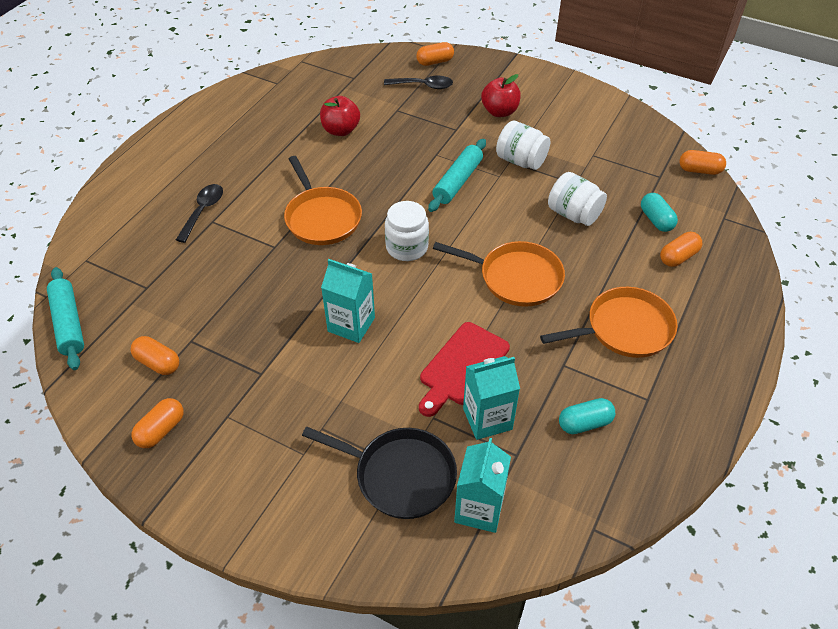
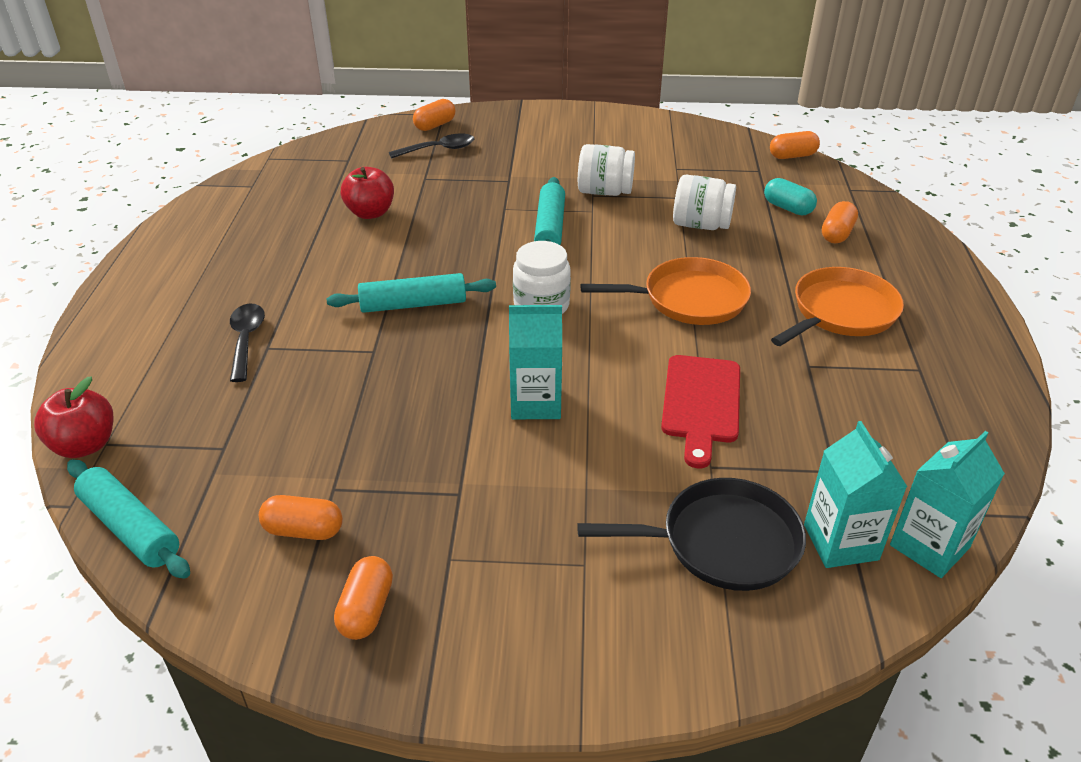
camera: 25 degrees left, 10 degrees down
orange pan [284,156,362,245] -> turquoise rolling pin [327,273,496,313]
turquoise carton [463,356,520,440] -> turquoise carton moved to [890,431,1005,578]
red apple [481,74,521,117] -> red apple moved to [34,376,114,458]
turquoise capsule [559,398,615,434] -> none

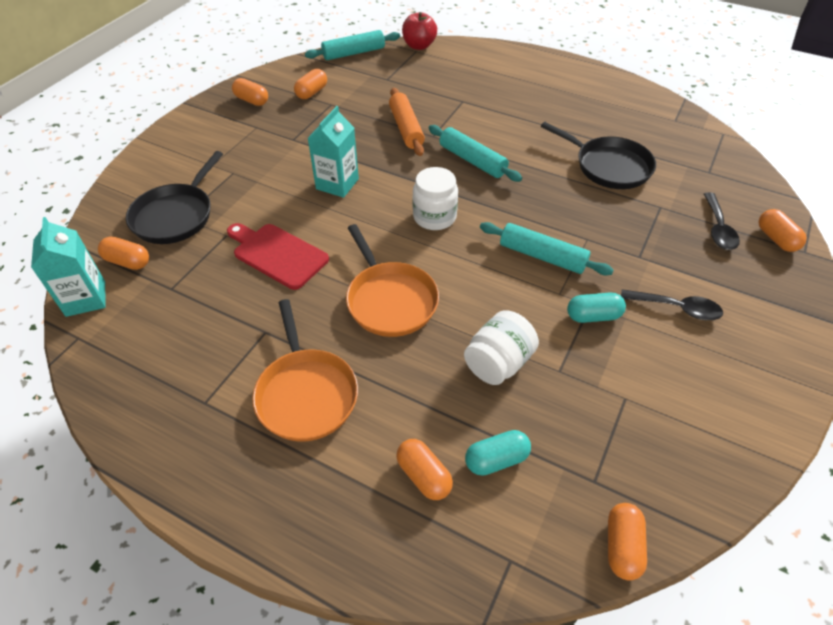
camera: 115 degrees right, 10 degrees up
black spoon [230,303,265,382] -> black spoon moved to [621,289,723,320]
turquoise rolling pin [327,273,496,313] -> turquoise rolling pin turned 60 degrees counterclockwise [428,125,522,182]
red apple [341,167,394,219] -> black pan [541,122,656,189]
white jar [578,144,635,196] -> turquoise capsule [567,292,626,323]
orange pan [580,257,751,325] -> orange pan turned 45 degrees counterclockwise [346,224,439,337]
turquoise carton [804,421,907,568] -> orange capsule [98,237,149,270]
none -> orange rolling pin [389,88,425,156]

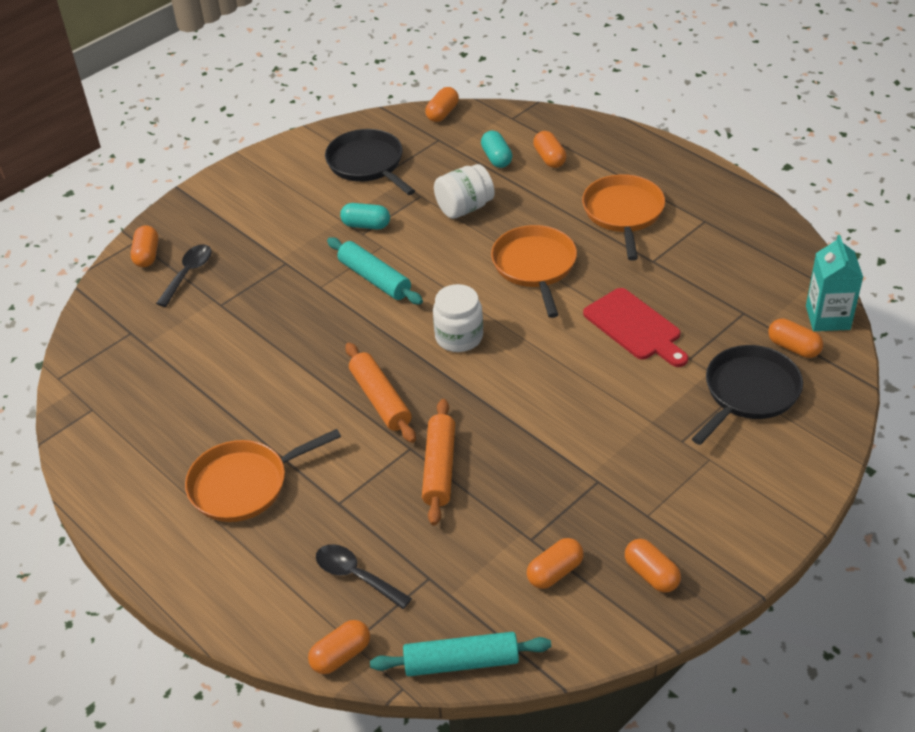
camera: 160 degrees left, 5 degrees down
turquoise carton [308,106,359,198] -> none
red apple [402,12,437,50] -> orange capsule [308,620,370,674]
turquoise rolling pin [428,125,522,182] -> orange rolling pin [345,343,416,443]
turquoise capsule [465,430,531,476] -> turquoise capsule turned 75 degrees clockwise [481,130,512,168]
black pan [541,122,656,189] -> black pan moved to [325,129,415,195]
black spoon [621,289,723,320] -> black spoon moved to [316,544,412,609]
none -> orange pan [185,429,341,522]

